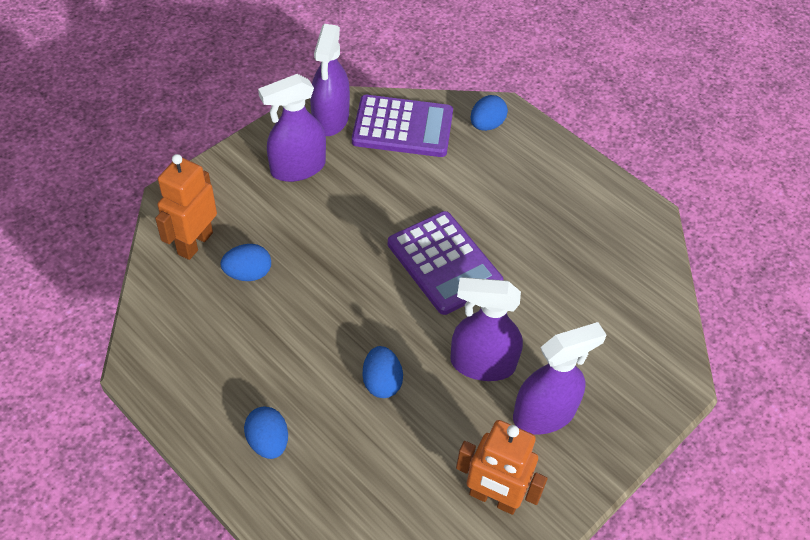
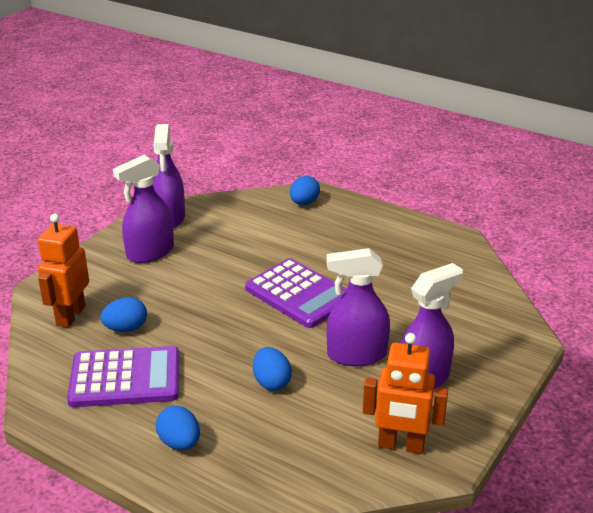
camera: 10 degrees left, 20 degrees down
purple calculator [352,95,453,157] -> purple calculator moved to [67,346,179,407]

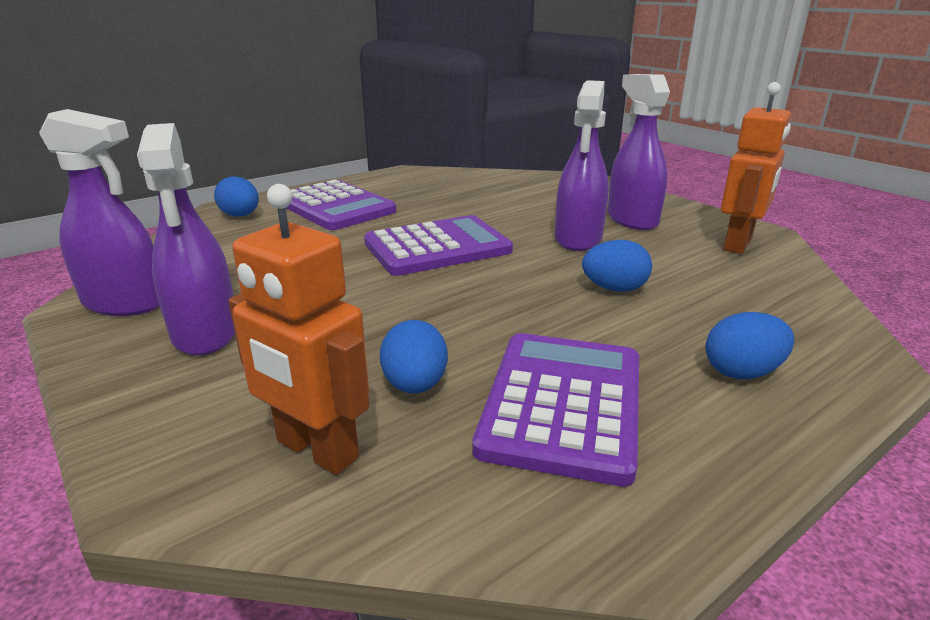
camera: 70 degrees left, 5 degrees down
none -> purple calculator [286,180,396,230]

